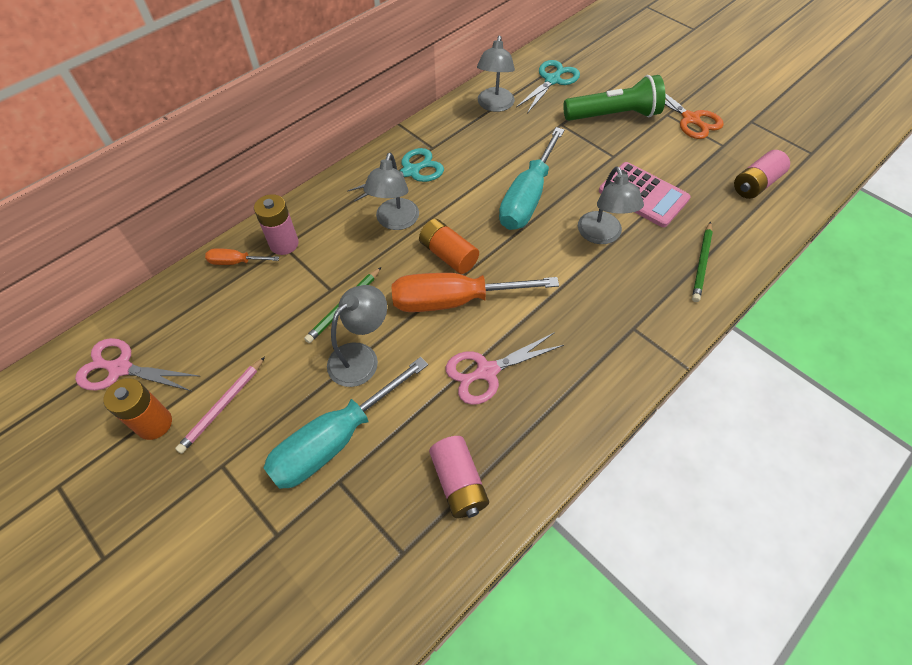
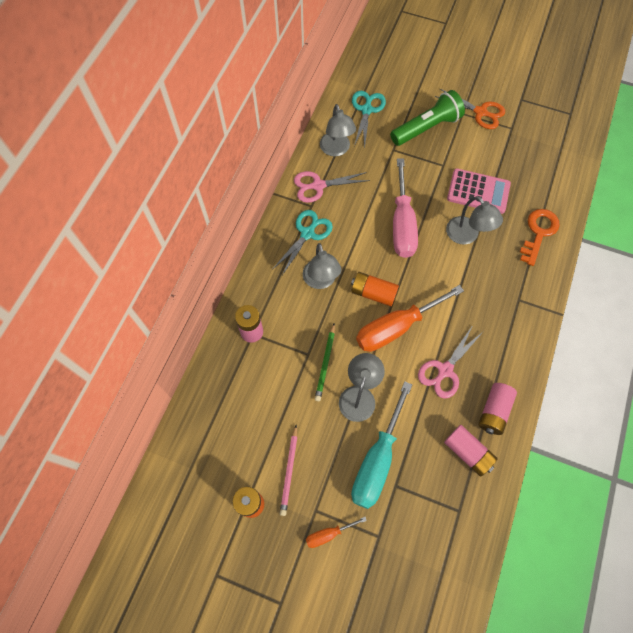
camera: 25 degrees left, 10 degrees up
pink scissors [75,338,199,391] -> pink scissors moved to [294,171,370,203]
orange screwdriver [205,248,279,265] -> orange screwdriver moved to [306,517,367,548]
turquoise screwdriver [499,127,564,230] -> pink screwdriver [393,158,418,258]
green pencil [692,222,713,302] -> orange key [520,209,560,266]
pink battery [734,150,790,199] -> pink battery moved to [478,383,517,435]

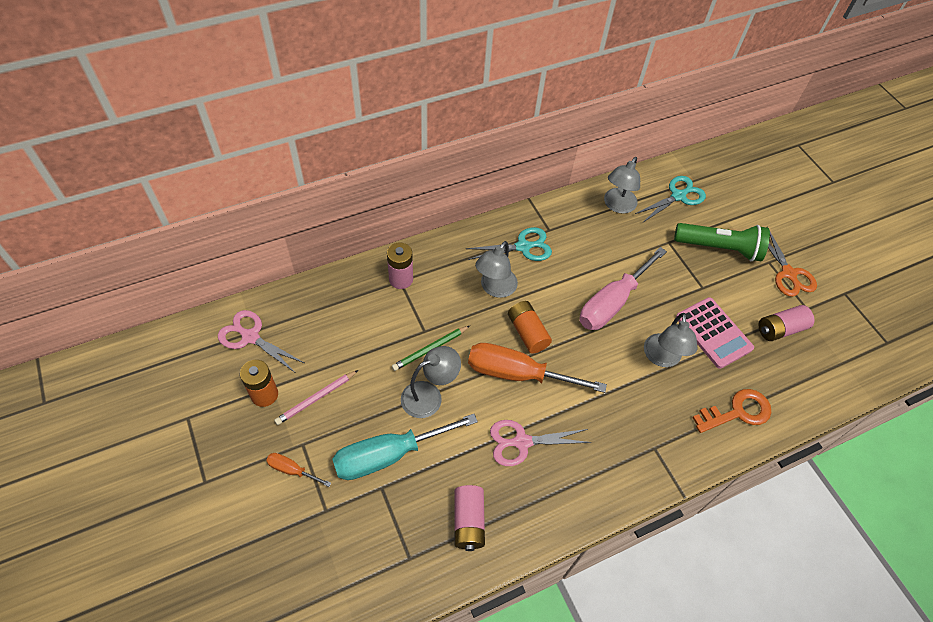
camera: 40 degrees right, 10 degrees down
pink scissors [294,171,370,203] -> pink scissors moved to [218,310,304,372]
pink battery [478,383,517,435] -> pink battery moved to [758,305,815,341]

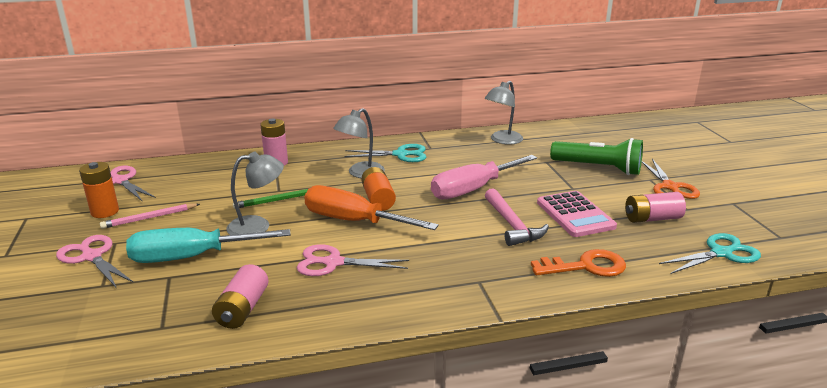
camera: 15 degrees right, 30 degrees down
orange screwdriver [266,453,331,487] -> pink scissors [56,235,134,288]
turquoise scissors [635,176,706,222] -> turquoise scissors moved to [659,233,761,274]
grey lamp [644,313,697,367] -> pink hammer [485,188,549,246]

